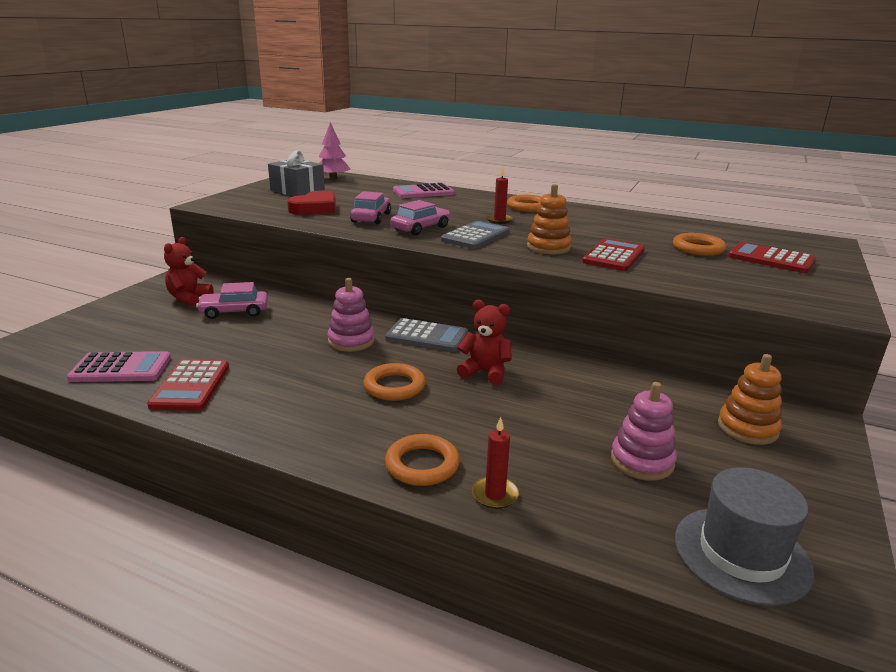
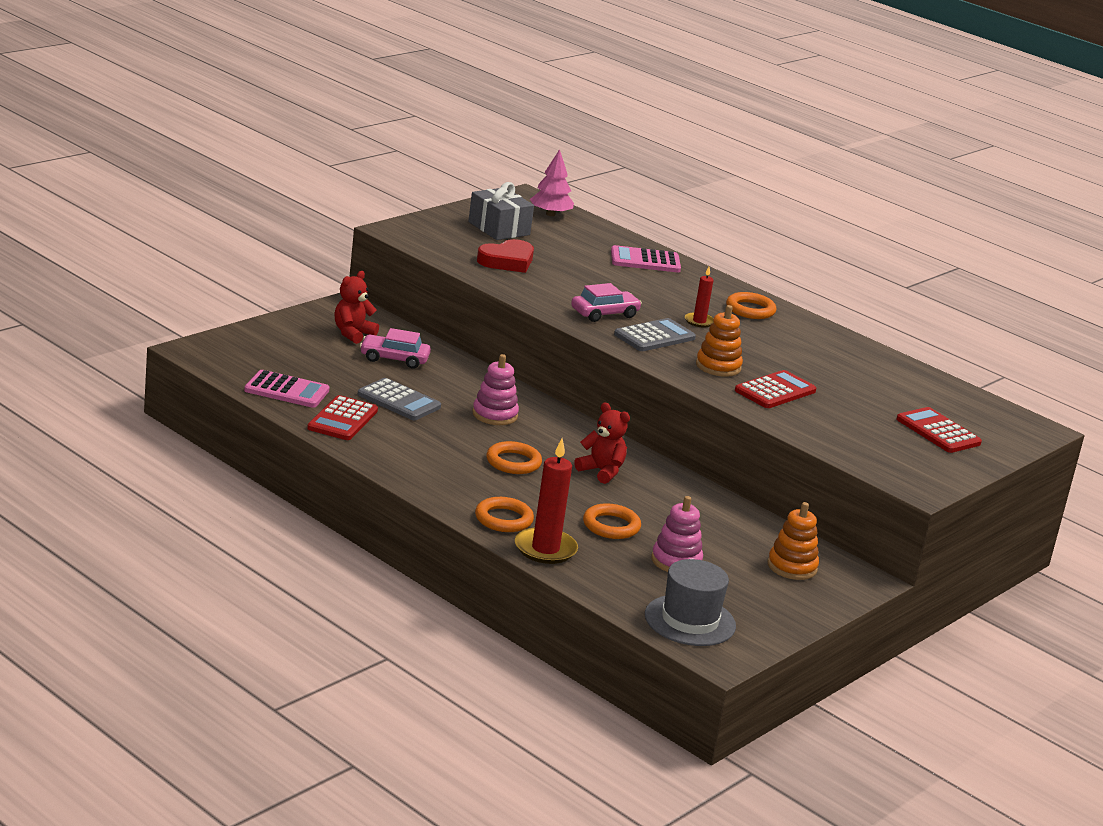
camera: 15 degrees right, 0 degrees up
pink car [350,191,391,224] -> none
grey calculator [385,318,468,352] -> grey calculator moved to [358,378,441,420]
red candle [472,417,519,509] -> red candle [515,439,578,564], size x1.78
orange ring [673,233,726,256] -> orange ring moved to [583,503,641,539]

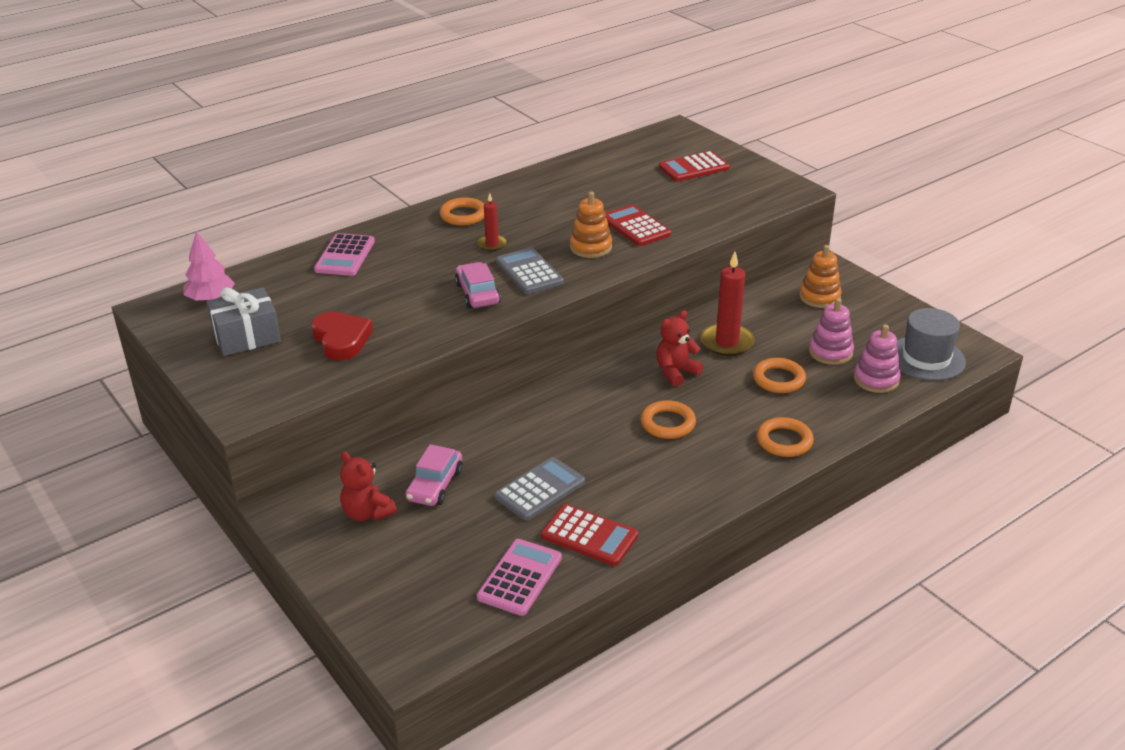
camera: 75 degrees left, 10 degrees up
pink stacking toy [472,354,519,425] -> pink stacking toy moved to [854,324,901,393]
red candle [515,439,578,564] -> red candle moved to [701,252,755,356]

